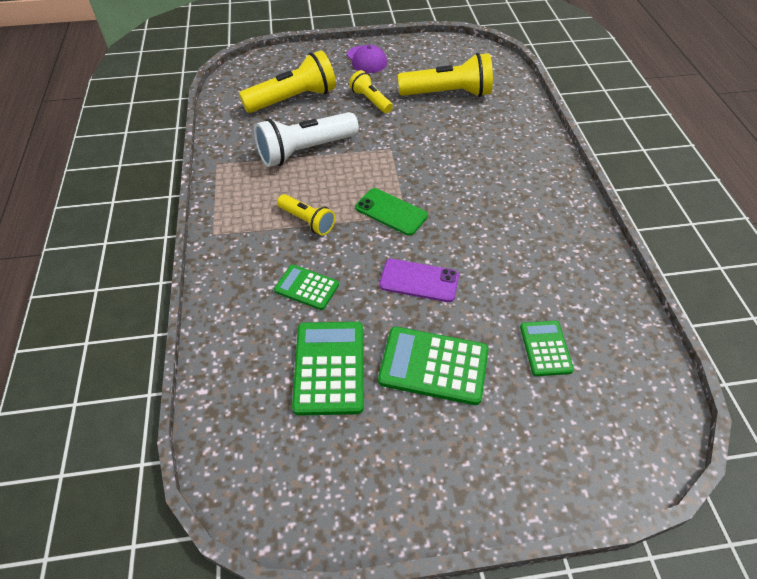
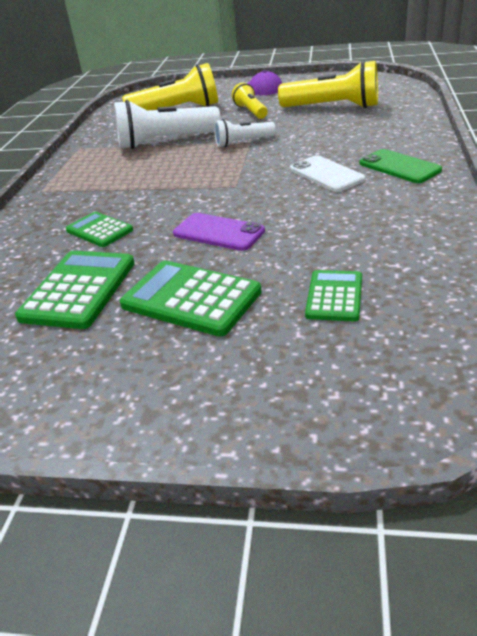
camera: 20 degrees right, 15 degrees down
yellow flashlight [277,194,335,236] -> none
green phone [355,188,428,236] -> green phone moved to [360,149,442,183]
none -> white flashlight [214,119,276,147]
none -> white phone [290,155,365,192]

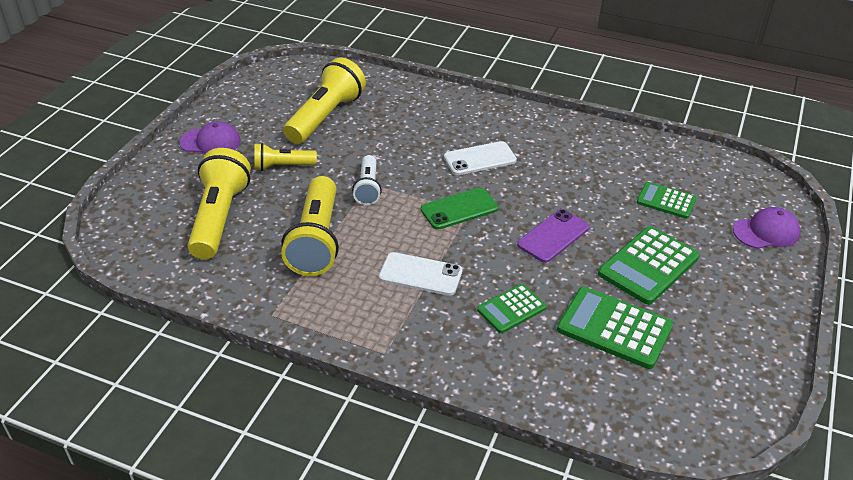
camera: 80 degrees left, 5 degrees up
white flashlight [114,100,221,149] -> yellow flashlight [281,176,339,276]
green phone [360,149,442,183] -> green phone moved to [421,188,498,230]
none -> white phone [379,252,462,296]
none -> purple cap [733,207,800,249]

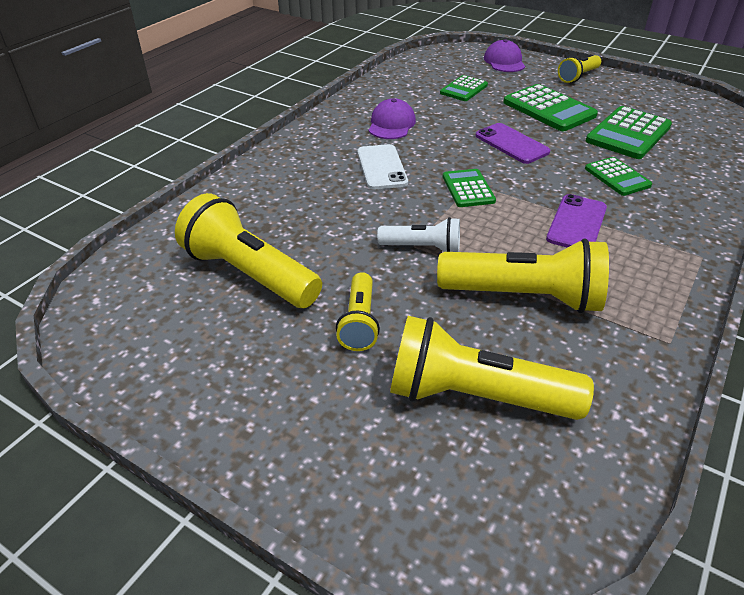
camera: 80 degrees left, 0 degrees up
purple cap [179,121,241,154] -> purple cap moved to [368,98,416,139]
white phone [379,252,462,296] -> purple phone [546,194,607,248]
green phone [421,188,498,230] -> green calculator [443,169,496,207]
none -> yellow flashlight [558,55,601,83]

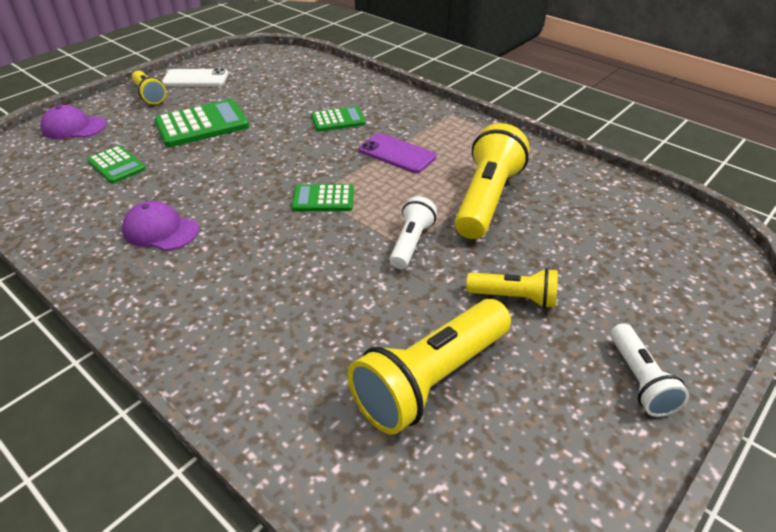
camera: 80 degrees left, 0 degrees up
white phone [358,144,408,189] -> white phone moved to [162,68,228,86]
yellow flashlight [390,316,594,420] -> none
purple phone [476,123,550,164] -> none
green calculator [586,106,672,159] -> none
none -> white flashlight [610,323,689,417]

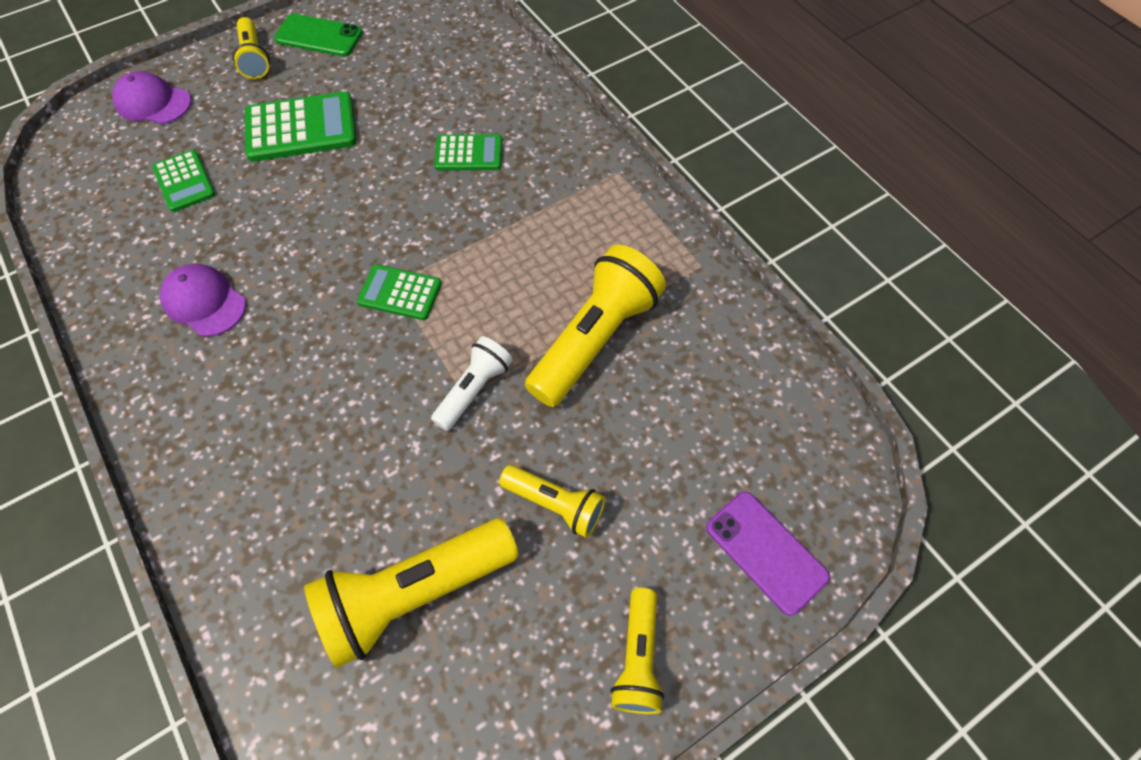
camera: 15 degrees right, 20 degrees up
white phone [162,68,228,86] -> green phone [274,14,363,56]
purple phone [359,133,436,173] -> purple phone moved to [706,492,830,616]
white flashlight [610,323,689,417] -> yellow flashlight [610,588,664,714]

